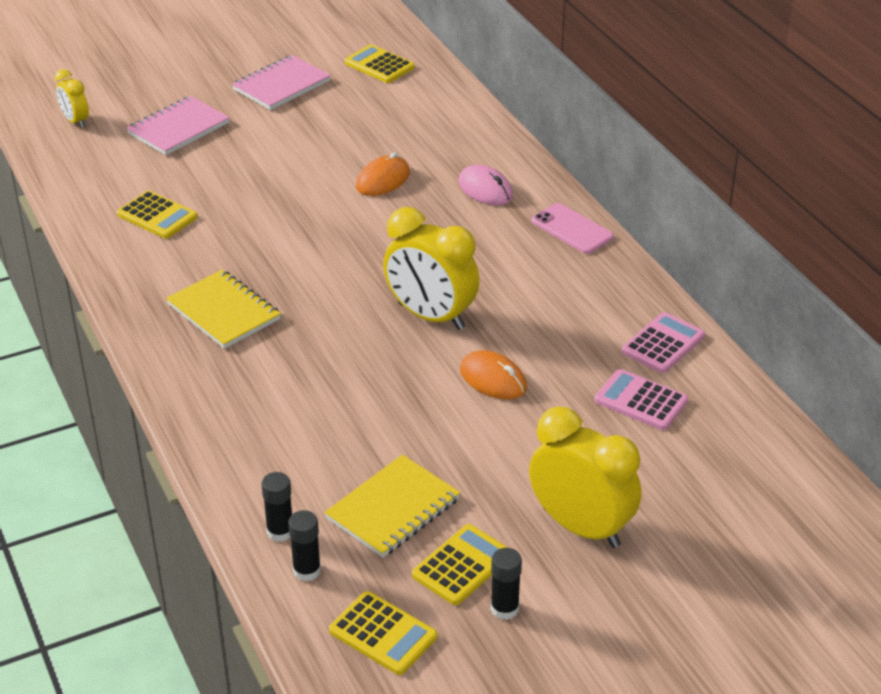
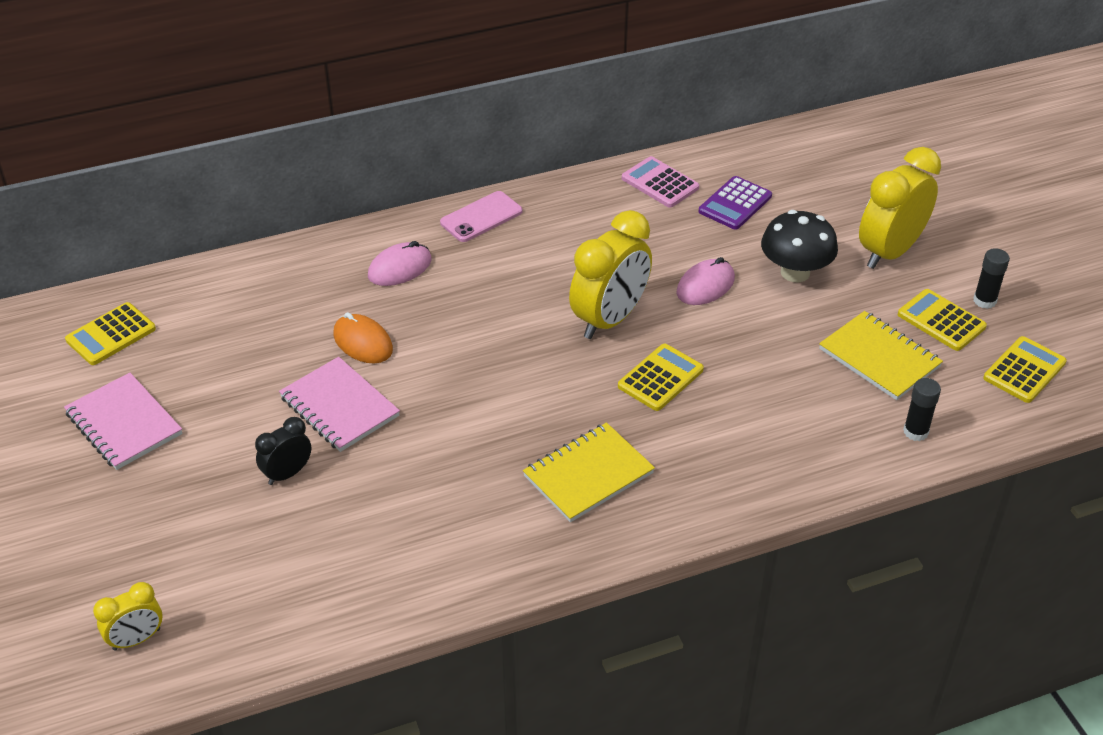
camera: 85 degrees left, 5 degrees up
yellow calculator [117,190,198,239] -> yellow calculator moved to [618,344,704,411]
pink notebook [126,96,230,155] -> pink notebook moved to [279,357,400,452]
black glue stick [288,510,321,581] -> none
orange mouse [460,350,527,399] -> pink mouse [676,257,735,305]
pink calculator [595,369,688,430] -> purple calculator [699,176,772,230]
none -> black clock [255,417,311,485]
none -> black mushroom [761,210,838,282]

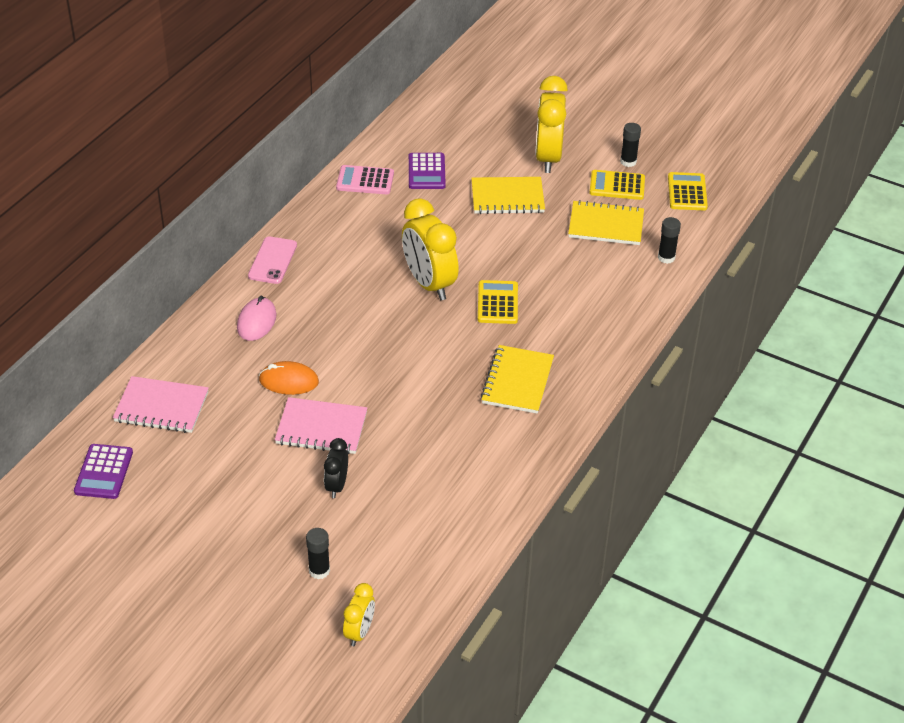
camera: 40 degrees left, 0 degrees up
pink notebook [64,373,182,470] -> pink notebook moved to [113,376,209,433]
yellow calculator [65,302,156,365] -> purple calculator [74,444,133,499]
yellow clock [569,210,652,339] -> yellow clock turned 150 degrees clockwise [402,198,459,300]
pink mouse [676,257,735,305] -> none
black mushroom [761,210,838,282] -> yellow notebook [471,177,545,214]
none -> black glue stick [306,528,330,579]

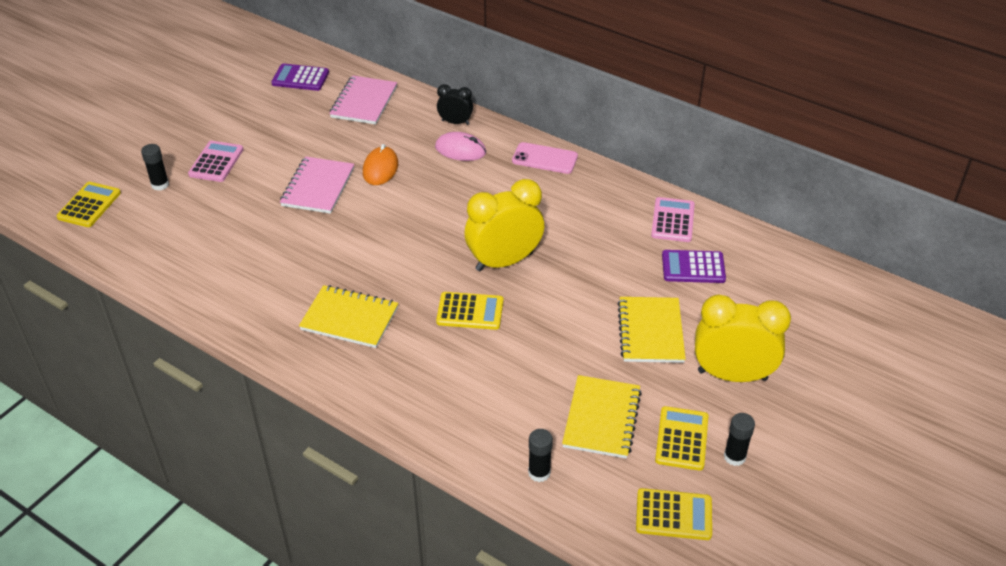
camera: 95 degrees right, 0 degrees up
black clock [324,438,348,498] -> black clock moved to [437,84,473,125]
yellow clock [343,583,375,646] -> yellow calculator [56,182,121,227]
none -> pink calculator [188,141,244,182]

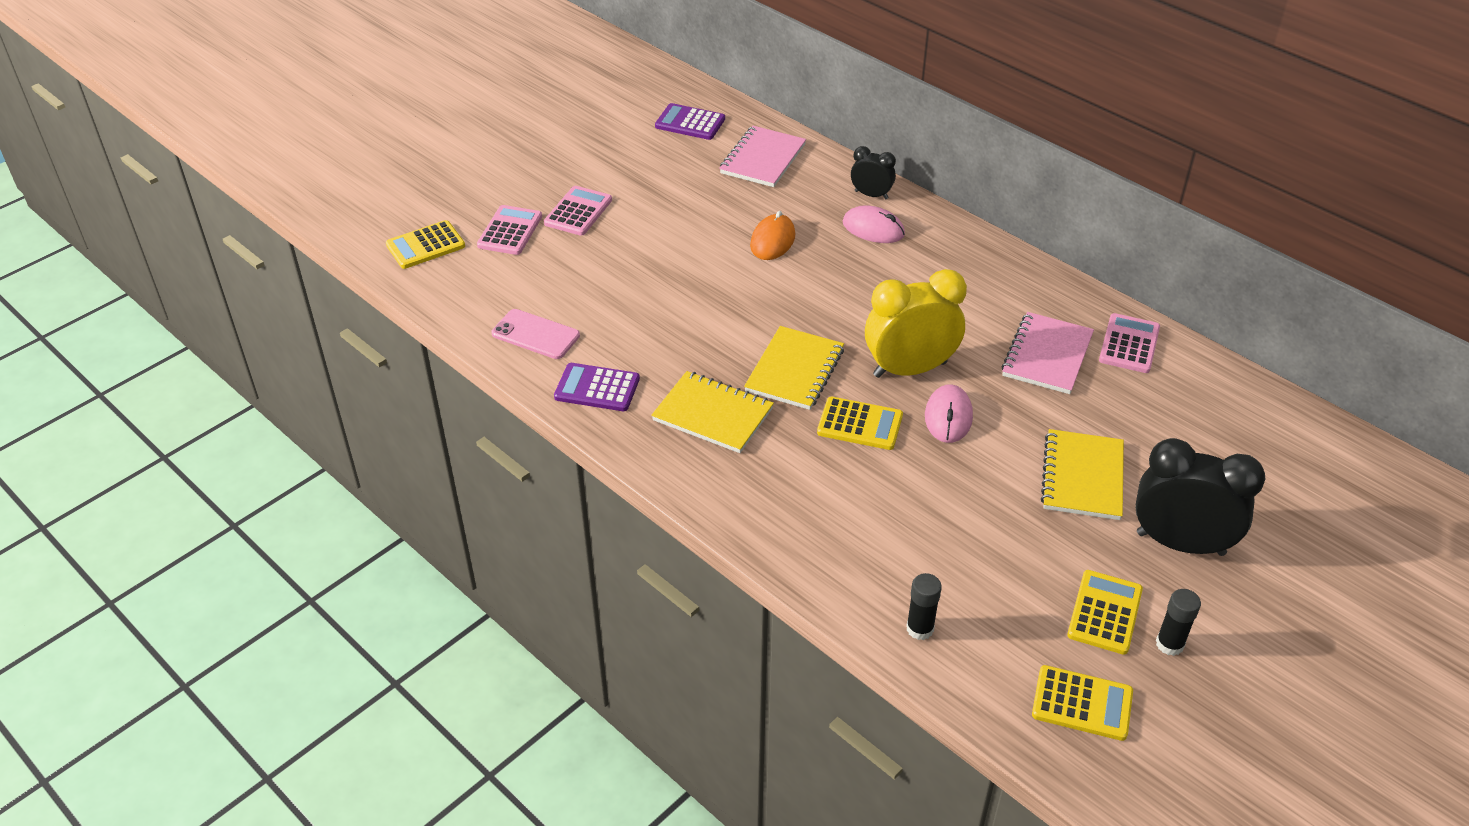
camera: 10 degrees right, 0 degrees up
yellow calculator [56,182,121,227] -> yellow calculator turned 150 degrees counterclockwise [386,220,465,269]
black glue stick [141,144,169,191] -> pink calculator [477,205,542,255]
pink notebook [280,156,354,214] -> pink notebook moved to [1001,312,1094,394]
pink phone [512,142,578,174] -> pink phone moved to [492,309,580,359]
yellow notebook [562,375,642,459] -> yellow notebook moved to [744,326,844,410]
purple calculator [662,250,726,283] -> purple calculator moved to [554,363,640,411]
yellow clock [695,295,791,382] -> black clock [1135,438,1265,556]
none -> pink mouse [925,384,973,443]

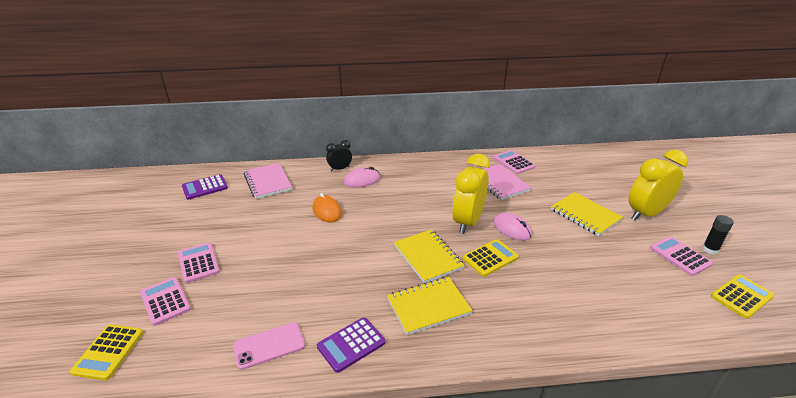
camera: 50 degrees left, 10 degrees down
black glue stick [906,573,942,640] -> none
yellow calculator [1067,570,1143,655] -> pink calculator [650,236,713,276]
black clock [1135,438,1265,556] -> yellow clock [629,150,688,221]

